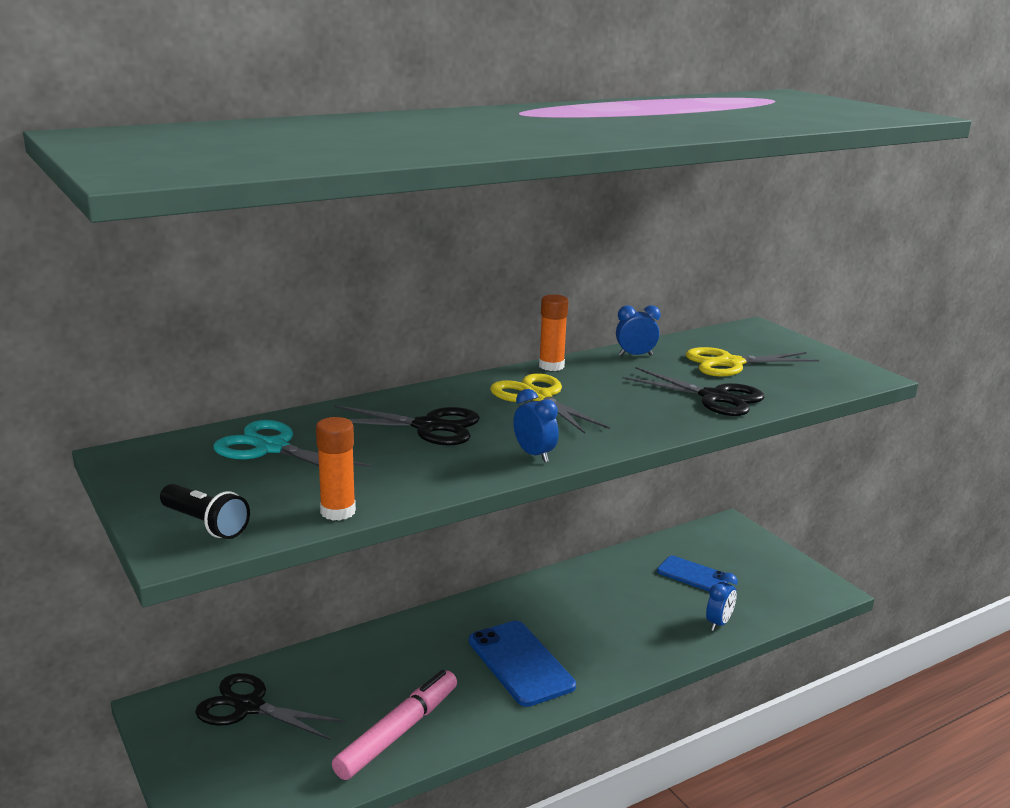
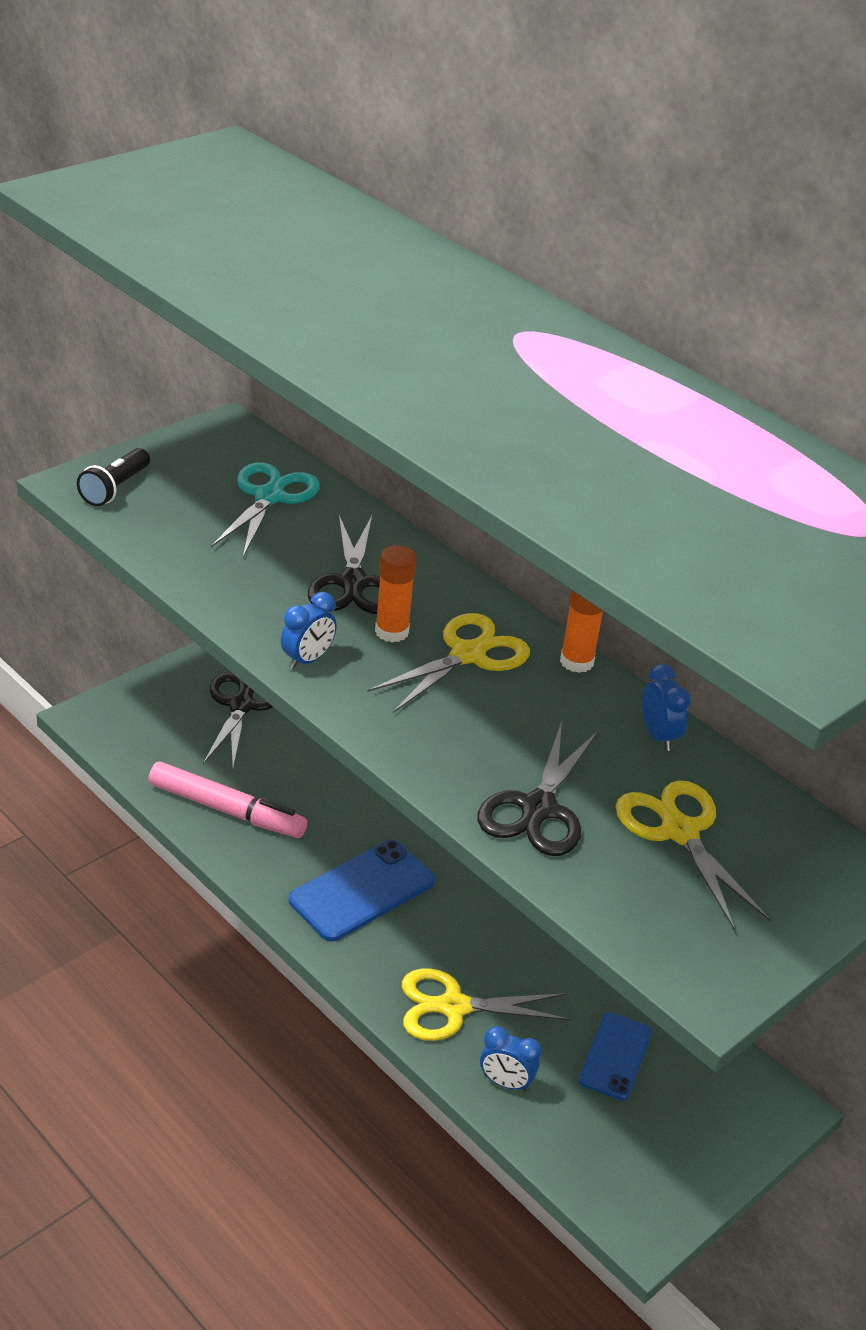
camera: 75 degrees right, 15 degrees up
orange glue stick [316,417,356,521] -> orange glue stick moved to [375,545,417,643]
none -> yellow scissors [402,968,571,1041]

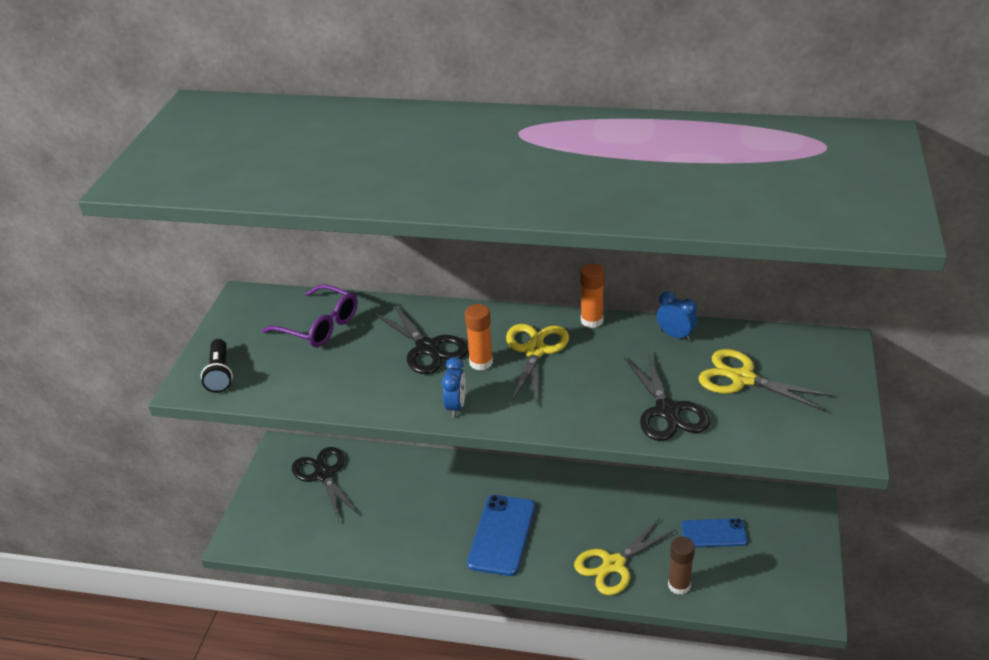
camera: 30 degrees left, 0 degrees up
pink marker [148,762,307,838] -> none
turquoise scissors [211,462,320,557] -> purple glasses [262,284,358,347]
blue clock [480,1026,541,1092] -> brown glue stick [668,537,695,595]
blue phone [579,1012,652,1100] -> blue phone turned 75 degrees counterclockwise [681,518,748,547]

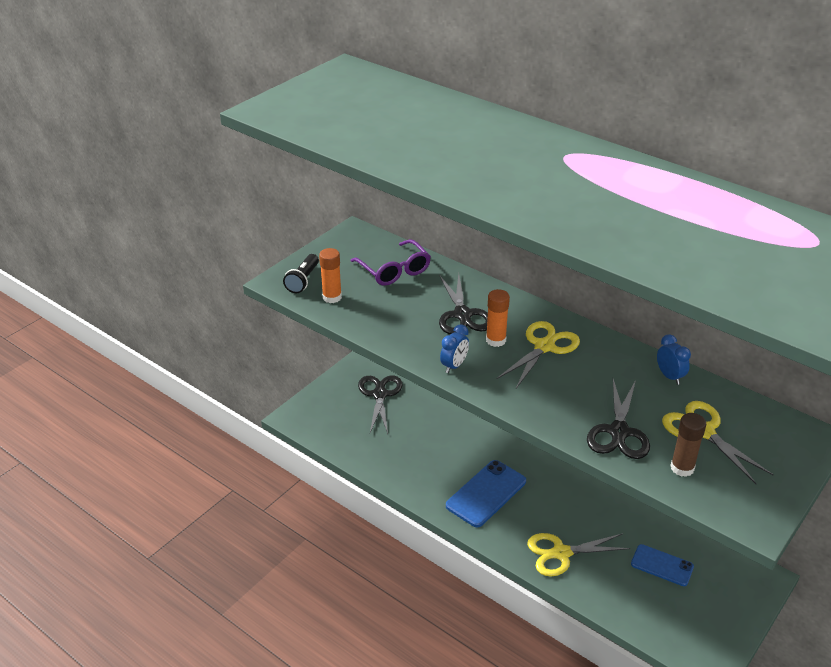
camera: 25 degrees right, 0 degrees up
orange glue stick [580,263,605,328] -> orange glue stick moved to [319,248,342,303]
brown glue stick [668,537,695,595] -> brown glue stick moved to [670,413,706,477]

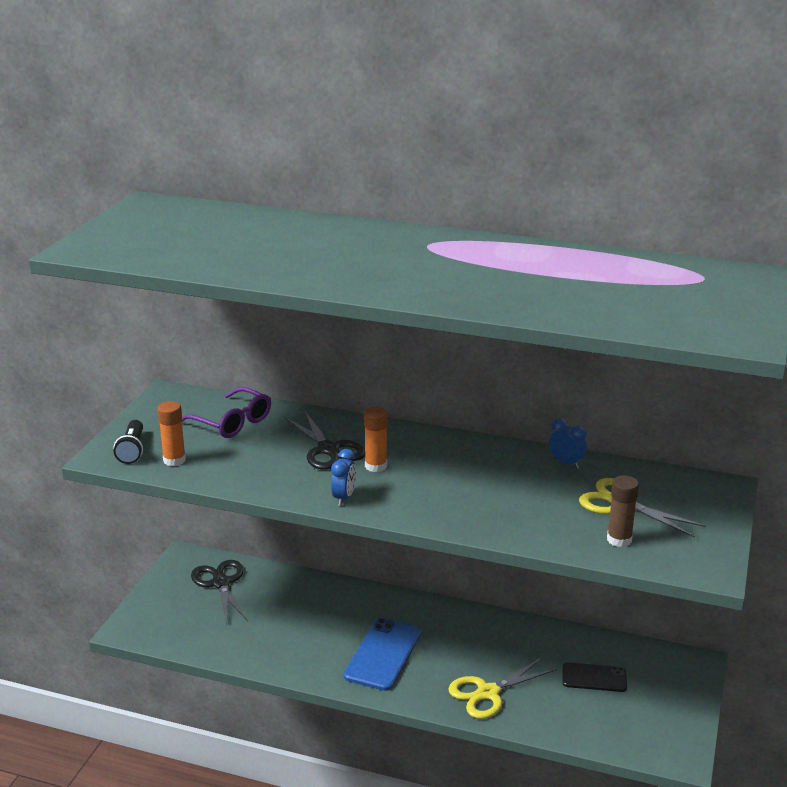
camera: 20 degrees left, 10 degrees down
yellow scissors [496,321,580,388] -> none
black scissors [587,379,650,459] -> none
blue phone [631,544,694,586] -> black phone [563,662,627,692]

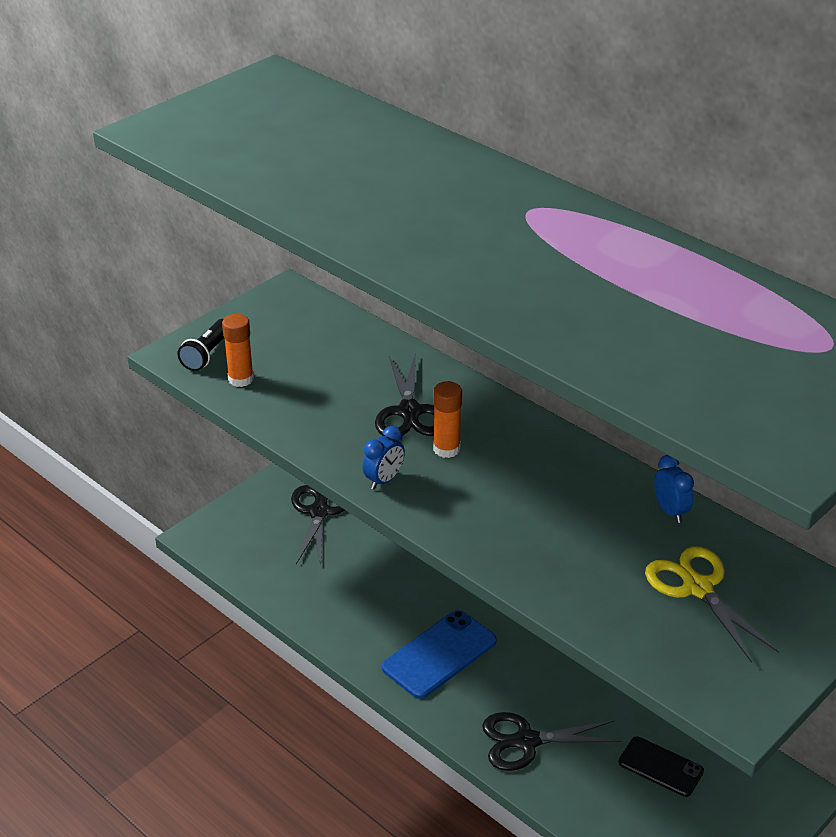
camera: 25 degrees right, 10 degrees up
purple glasses [182,387,271,438] -> none
yellow scissors [448,657,557,719] -> black scissors [482,712,621,771]
brown glue stick [607,475,639,547] -> none

